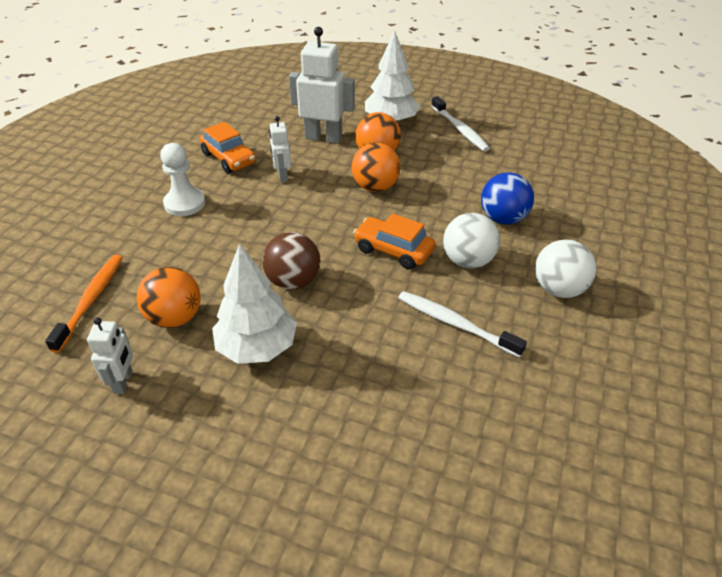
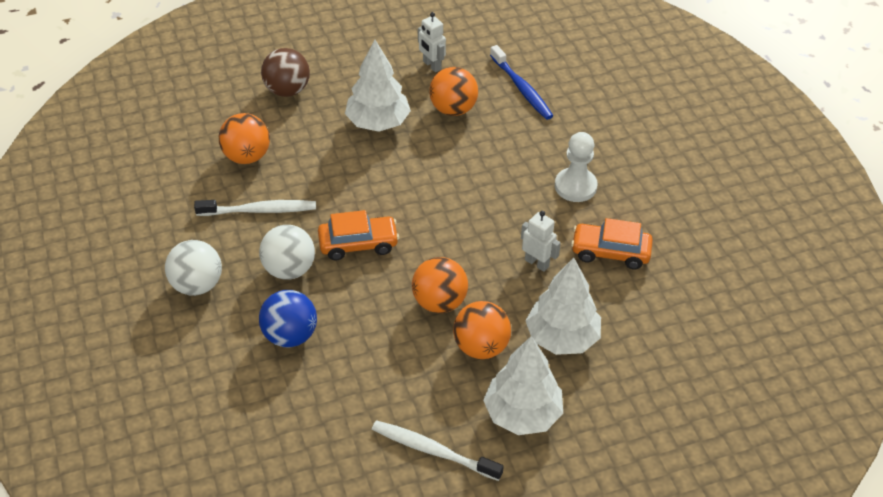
camera: 140 degrees right, 5 degrees up
orange toothbrush [45,255,123,353] -> blue toothbrush [490,45,553,120]
brown ball [262,232,320,290] -> brown ball moved to [261,48,310,97]
white robot [289,27,355,143] -> white tree [525,257,601,355]
none -> orange ball [219,113,270,164]

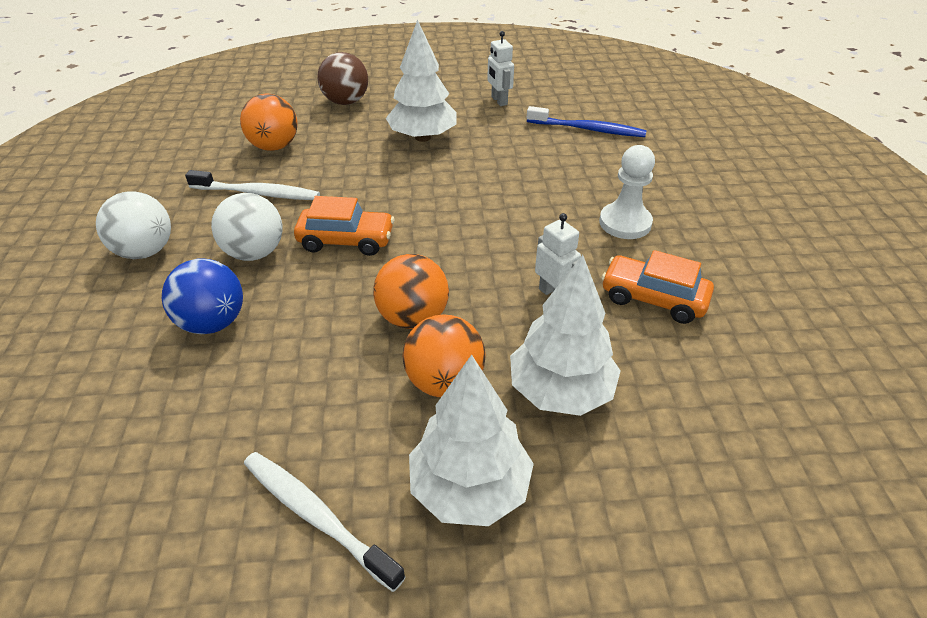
camera: 15 degrees right, 5 degrees down
orange ball [429,67,478,116] -> none
blue toothbrush [490,45,553,120] -> blue toothbrush turned 60 degrees counterclockwise [527,106,647,137]

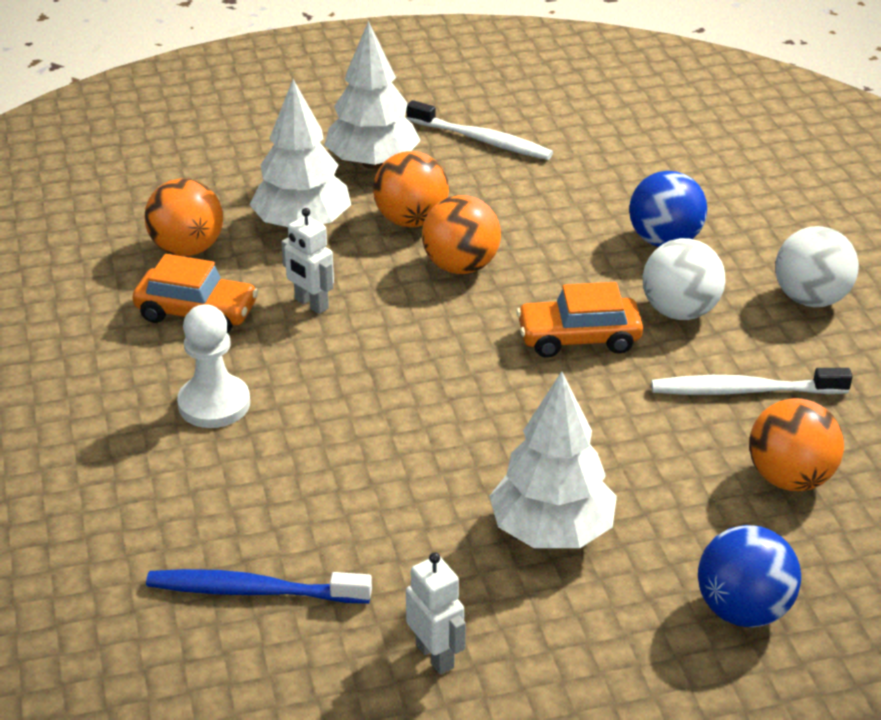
camera: 170 degrees right, 5 degrees down
brown ball [317,52,368,105] -> blue ball [698,525,801,627]
none -> orange ball [144,178,223,256]

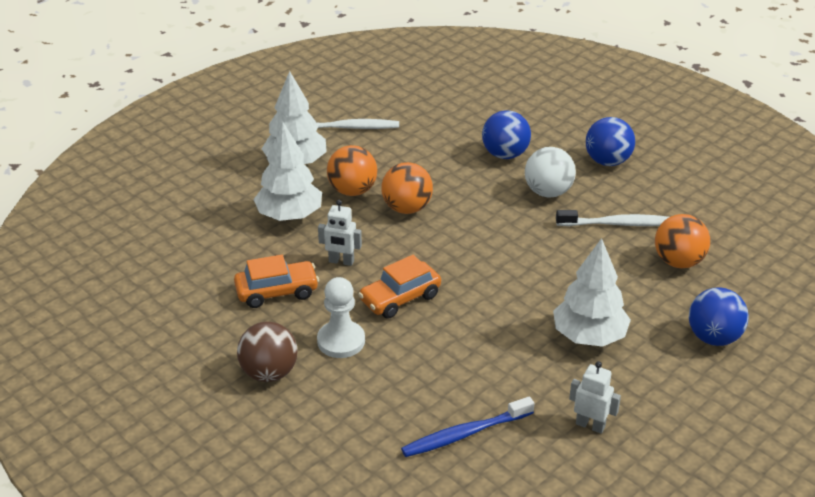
camera: 30 degrees left, 0 degrees up
orange ball [144,178,223,256] -> none
orange car [516,282,643,358] -> orange car moved to [358,255,441,319]
white toothbrush [651,368,852,395] -> white toothbrush turned 150 degrees counterclockwise [556,210,669,226]
white ball [775,226,859,307] -> blue ball [586,117,635,166]
none -> brown ball [237,322,298,382]

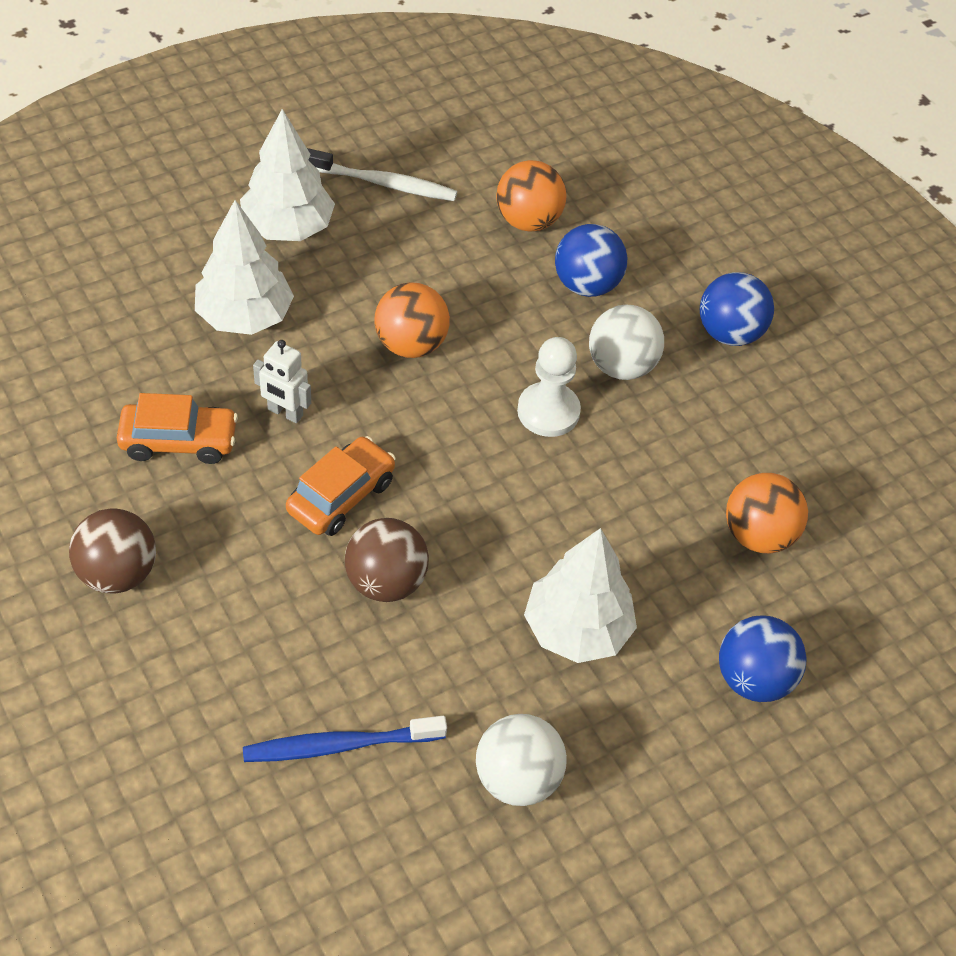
camera: 10 degrees right, 15 degrees up
white pawn [317,277,365,358] -> white pawn moved to [517,337,581,437]
orange ball [327,145,377,196] -> orange ball moved to [496,160,567,232]
orange car [358,255,441,319] -> orange car turned 150 degrees clockwise [286,436,396,536]
white toothbrush [556,210,669,226] -> none
white robot [569,361,621,434] -> white ball [476,714,567,806]
none -> brown ball [345,518,429,602]

